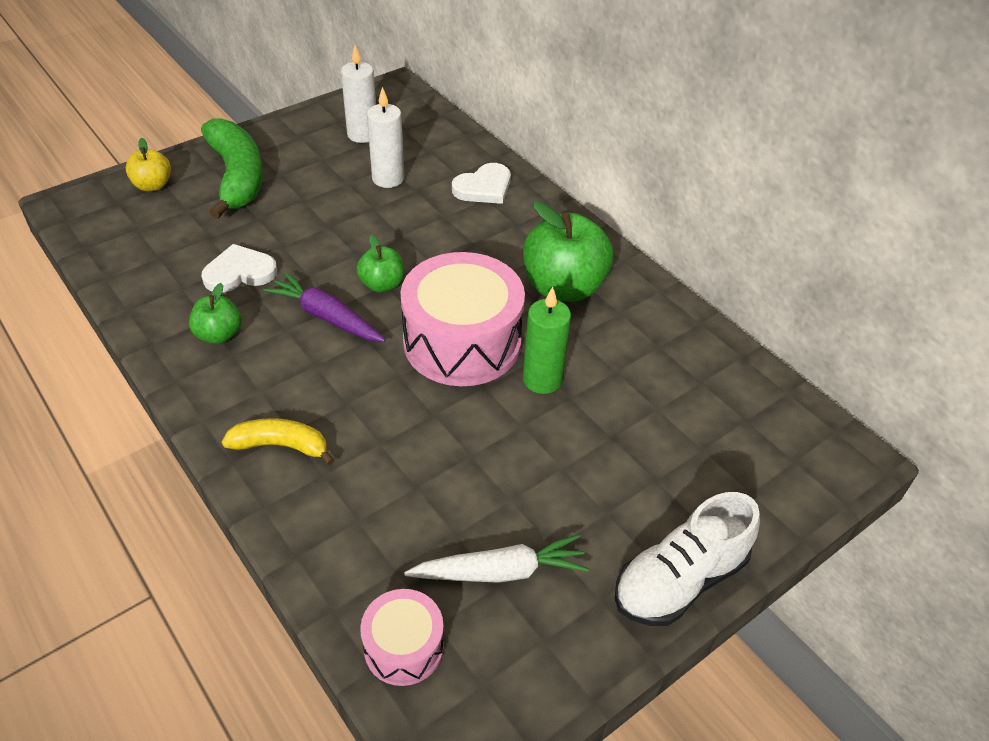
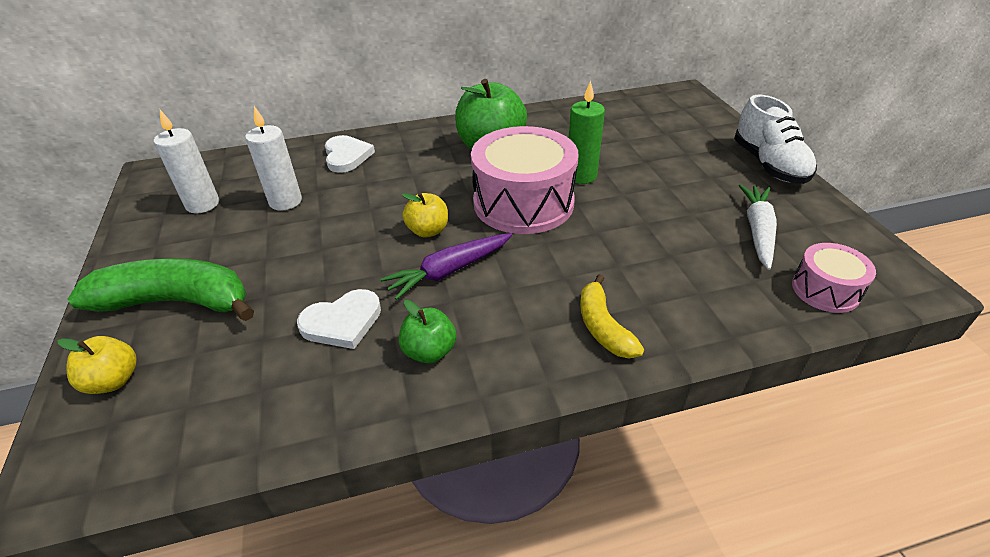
camera: 65 degrees left, 5 degrees down
white heart [201,244,277,293] -> white heart turned 120 degrees counterclockwise [297,289,381,349]
yellow banana [222,418,335,465] -> yellow banana turned 45 degrees counterclockwise [580,274,644,358]
green apple [356,235,404,292] -> yellow apple [402,193,448,238]

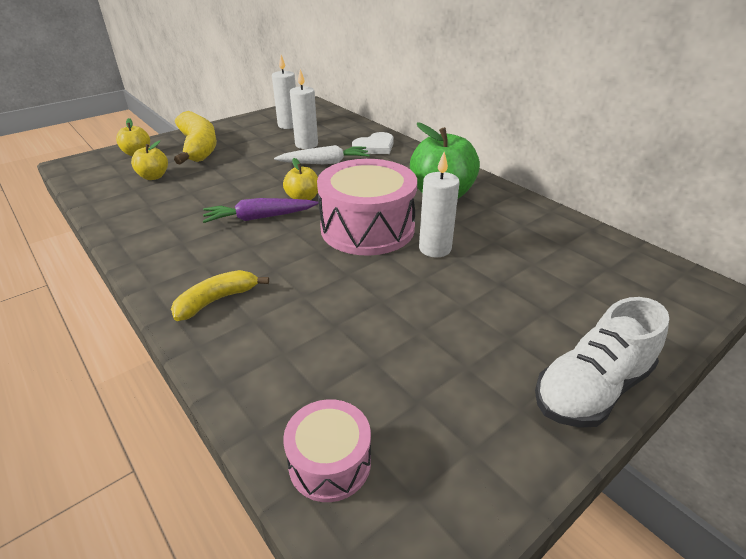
camera: 65 degrees right, 5 degrees down
green banana [68,258,254,321] -> yellow banana [174,111,217,165]
white heart [297,289,381,349] -> none
purple carrot [380,233,512,300] -> purple carrot turned 45 degrees counterclockwise [203,198,319,223]
green apple [399,300,456,363] -> none
green candle [569,81,605,184] -> white candle [419,152,460,257]
white carrot [739,184,777,270] -> white carrot moved to [274,145,370,164]
none -> yellow apple [131,141,168,180]

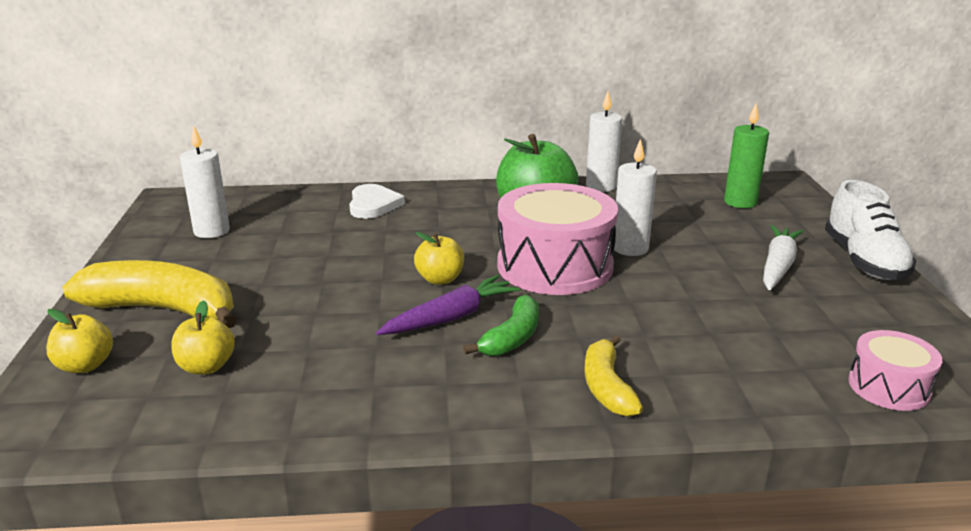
camera: 55 degrees left, 10 degrees down
purple carrot [203,198,319,223] -> purple carrot turned 150 degrees counterclockwise [376,275,520,335]
white carrot [274,145,370,164] -> white carrot moved to [763,225,804,290]
white candle [290,69,318,149] -> white candle moved to [586,91,622,192]
none -> green banana [463,294,539,356]
none -> green candle [724,104,769,208]

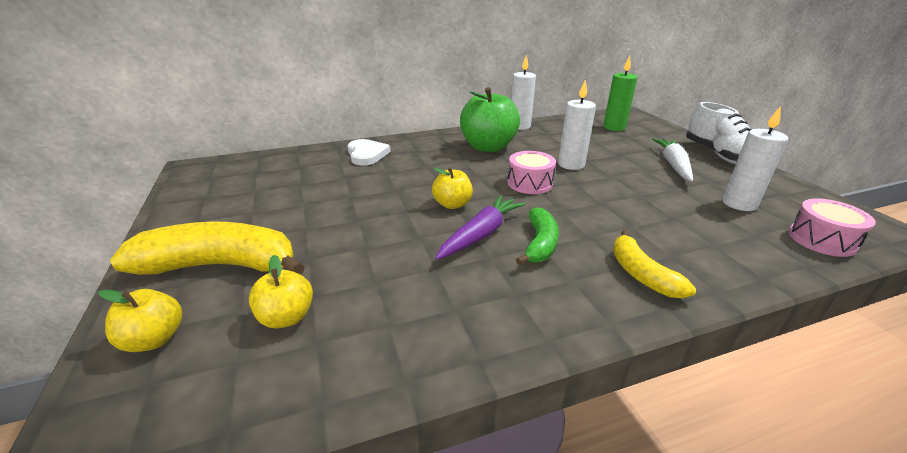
camera: 15 degrees left, 5 degrees up
white candle [180,126,230,238] -> white candle moved to [722,106,789,211]
pink drum [497,183,618,295] -> pink drum [507,151,556,194], size x0.51

